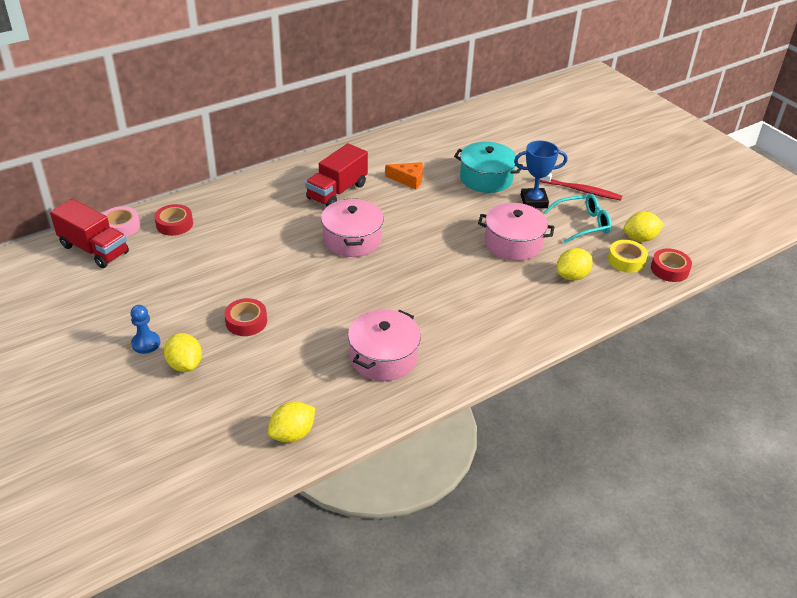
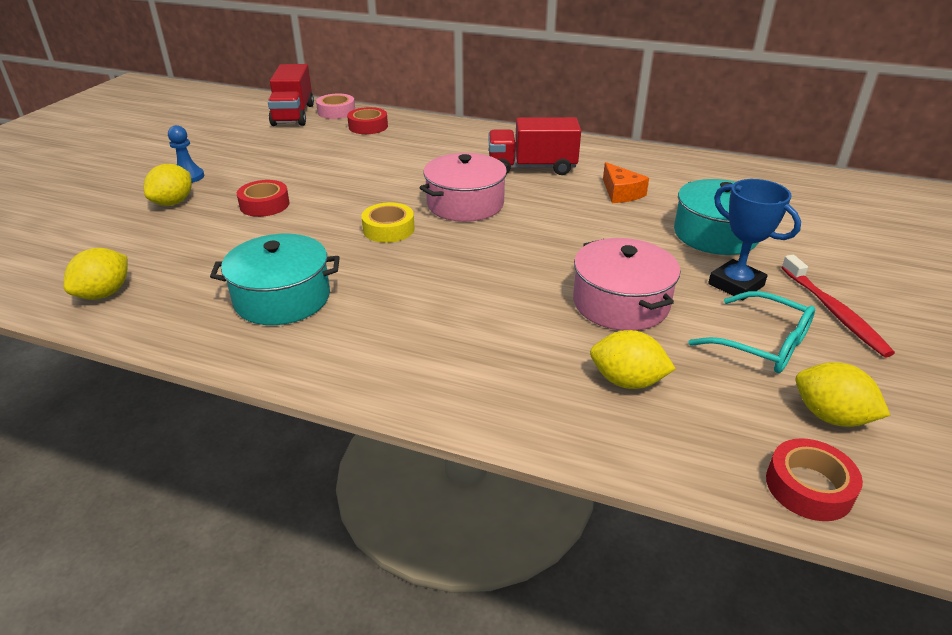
camera: 55 degrees right, 5 degrees down
yellow lemon [268,402,315,443] -> yellow lemon turned 75 degrees counterclockwise [63,248,127,300]
pink pot [348,309,421,381] -> turquoise pot [210,234,340,325]
yellow tape [608,240,648,273] -> yellow tape moved to [361,202,415,243]

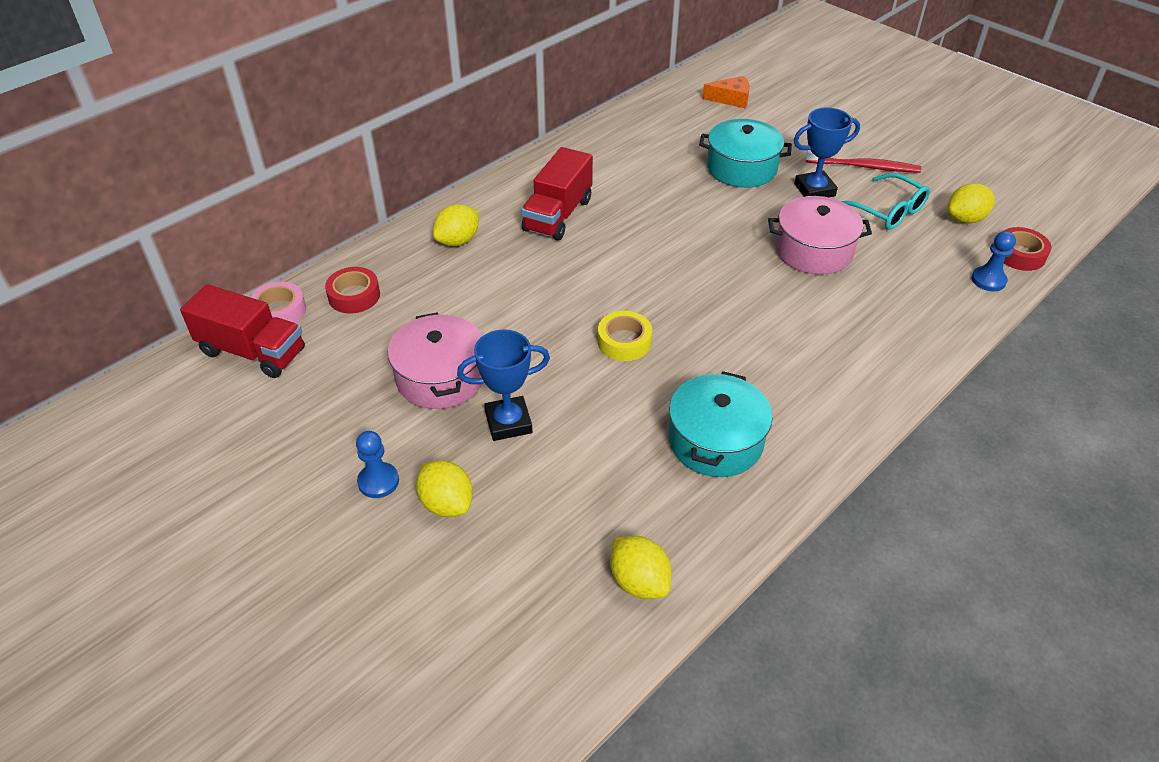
camera: 65 degrees left, 10 degrees up
red tape [237,180,290,217] -> blue trophy [457,329,550,441]
pink pot [419,153,508,222] -> pink pot moved to [388,312,482,409]
yellow lemon [590,330,676,389] -> yellow lemon moved to [433,204,479,246]
orange cheese [603,162,649,203] -> orange cheese moved to [702,76,750,109]
turquoise glasses [688,291,815,373] -> turquoise glasses turned 75 degrees clockwise [841,173,930,230]
none -> blue pawn [971,231,1016,291]

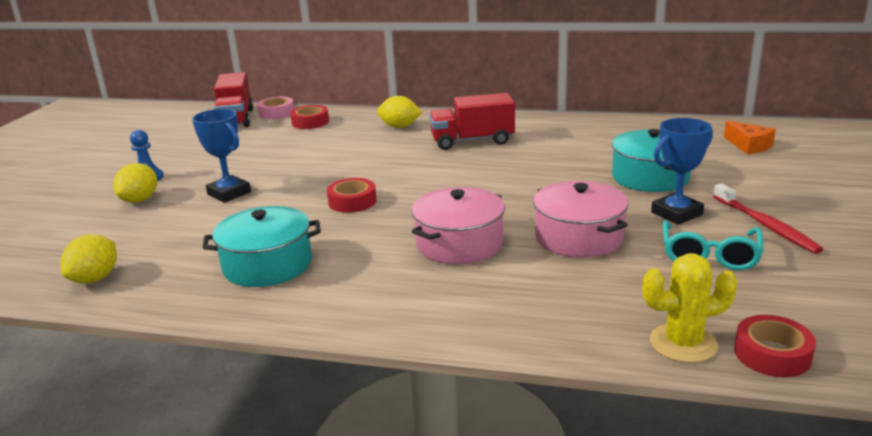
camera: 60 degrees right, 20 degrees down
pink pot [388,312,482,409] -> pink pot moved to [411,187,505,264]
yellow tape [598,311,652,361] -> red tape [327,178,377,213]
blue trophy [794,107,860,197] -> blue trophy turned 75 degrees counterclockwise [651,118,713,225]
yellow lemon [948,183,995,223] -> none
blue pawn [971,231,1016,291] -> yellow cactus [642,253,738,363]

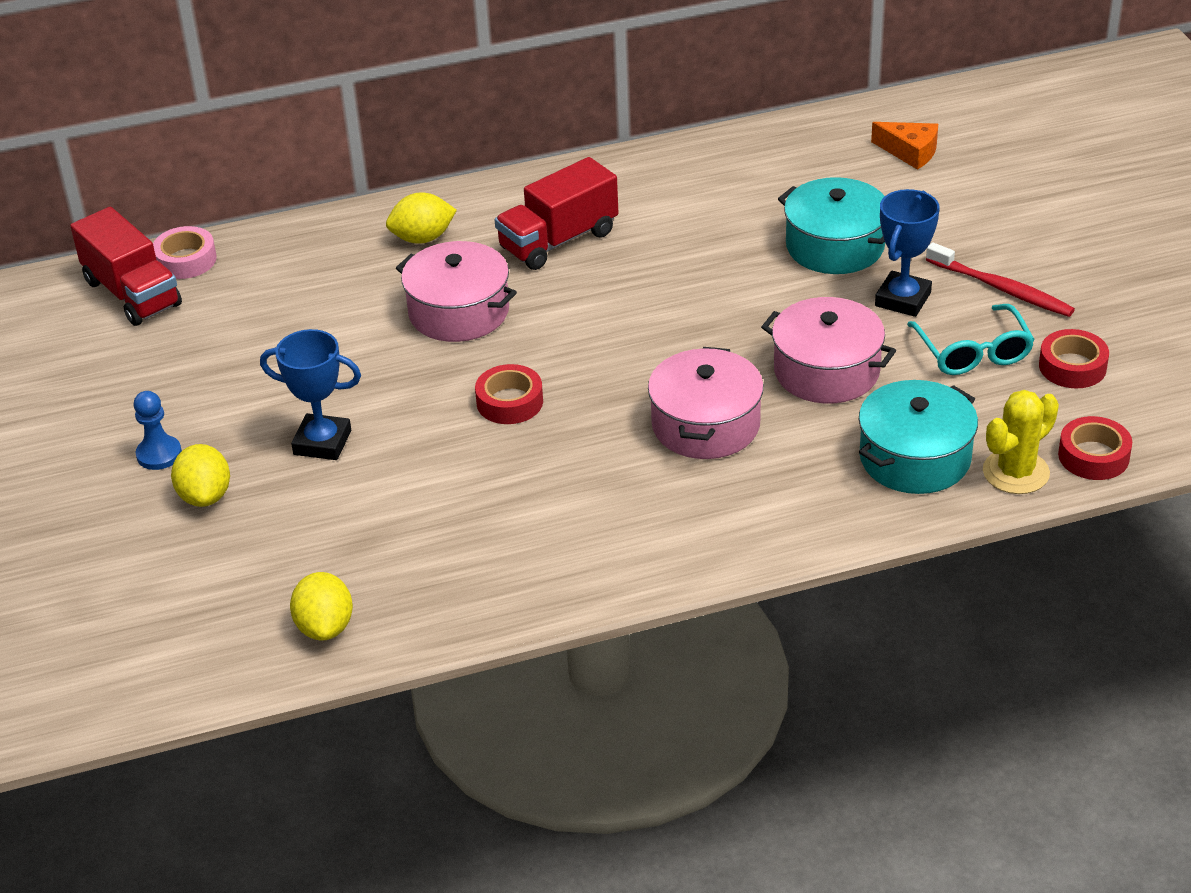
camera: 30 degrees left, 15 degrees up
turquoise pot [203,206,321,287] -> turquoise pot moved to [859,380,978,494]
red tape [290,105,329,129] -> red tape moved to [1039,329,1109,388]
none -> pink pot [396,241,517,342]

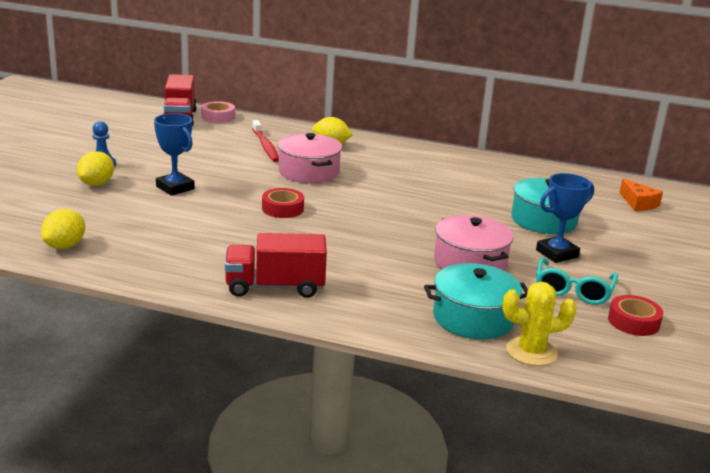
camera: 30 degrees right, 15 degrees down
red truck [495,157,618,270] -> red truck moved to [225,233,327,298]
pink pot [648,347,764,459] -> none
red toothbrush [926,242,1075,317] -> red toothbrush moved to [252,120,279,162]
red tape [1058,416,1132,480] -> none

